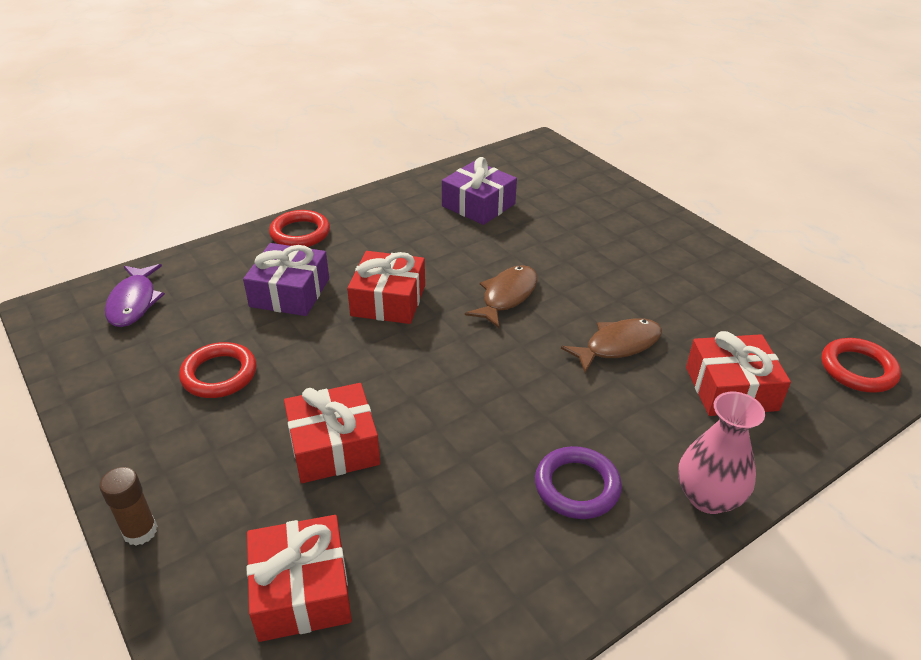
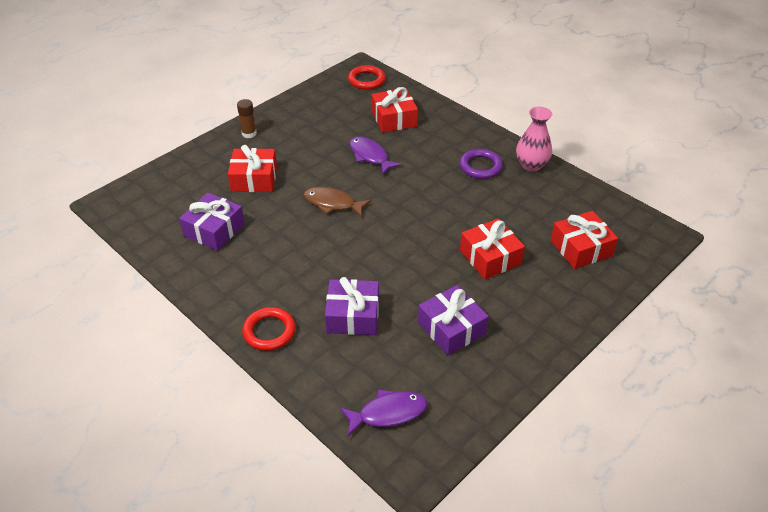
camera: 100 degrees left, 5 degrees up
brown glue stick [99,467,157,546] -> brown glue stick moved to [237,99,257,138]
red ring [179,342,256,398] -> purple gift [418,285,489,355]
red gift [347,251,425,324] -> red gift moved to [228,145,277,192]
brown fish [561,318,662,373] -> purple fish [349,136,402,174]
pink vase [678,392,765,514] -> pink vase moved to [516,107,552,172]

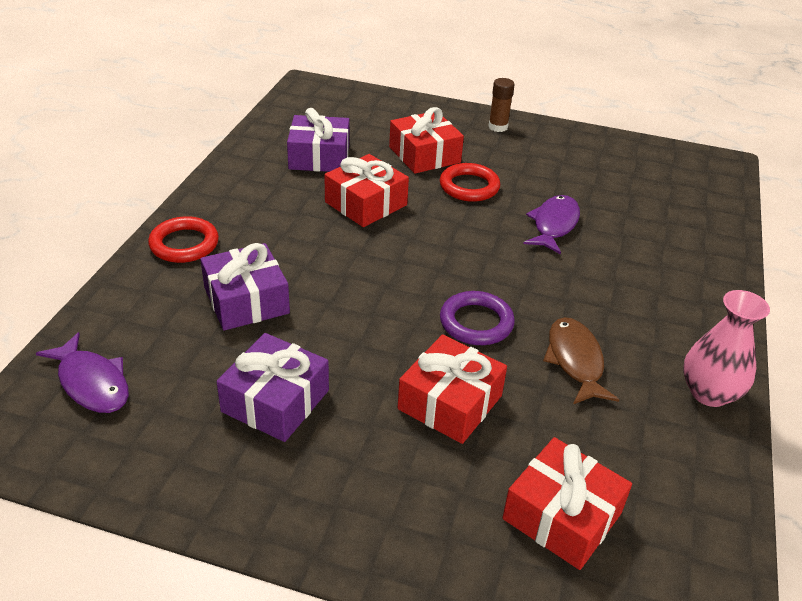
camera: 60 degrees right, 5 degrees down
brown fish [304,186,371,218] -> brown fish moved to [543,317,619,404]
red ring [348,65,386,90] -> red ring moved to [440,163,500,202]
red gift [371,87,418,133] -> red gift moved to [324,154,409,227]
purple ring [460,149,503,179] -> purple ring moved to [440,291,515,345]

